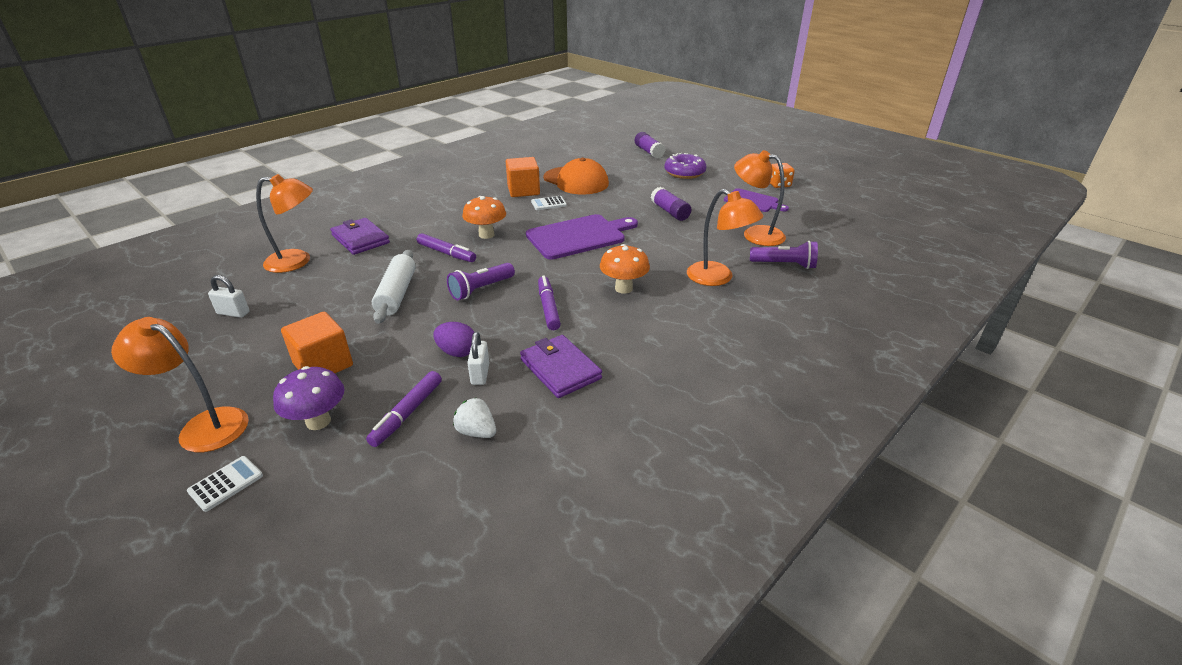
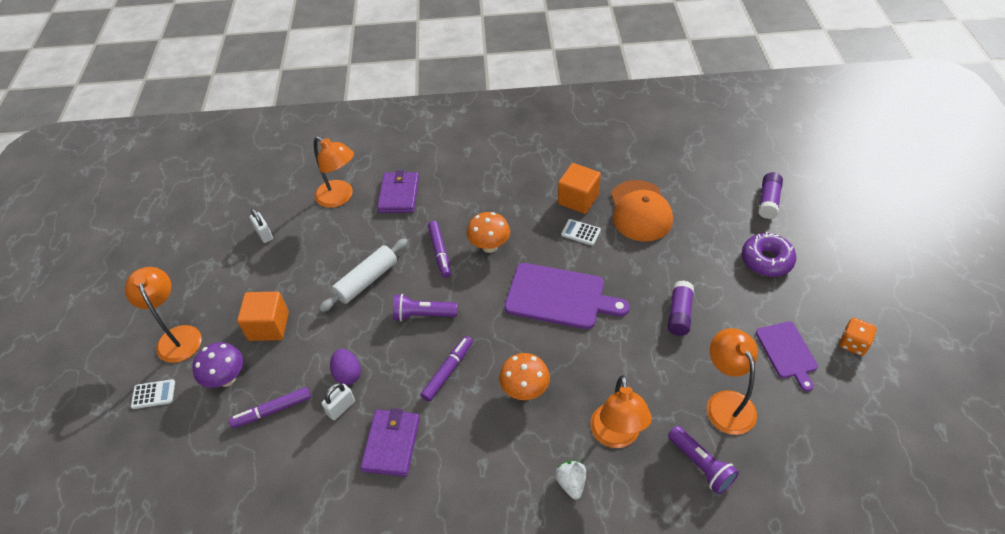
camera: 45 degrees right, 15 degrees up
white strawberry [453,398,496,438] -> white strawberry moved to [555,461,586,499]

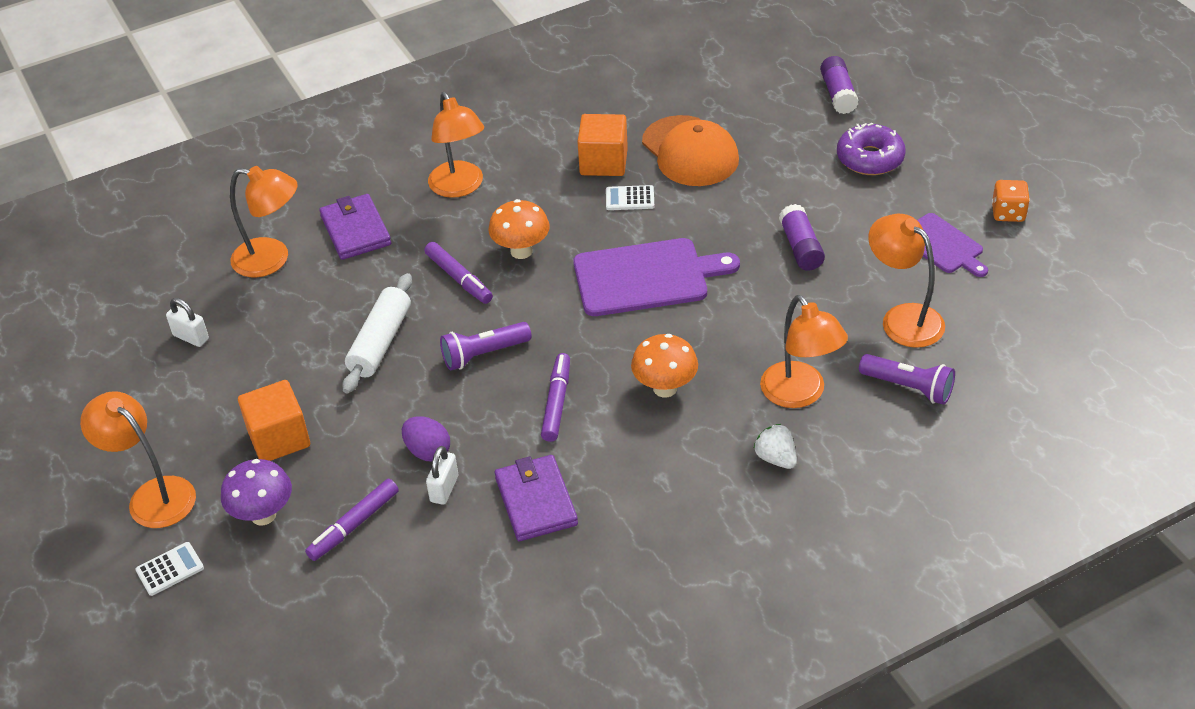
camera: 25 degrees left, 5 degrees down
none -> orange lamp [428,92,484,198]

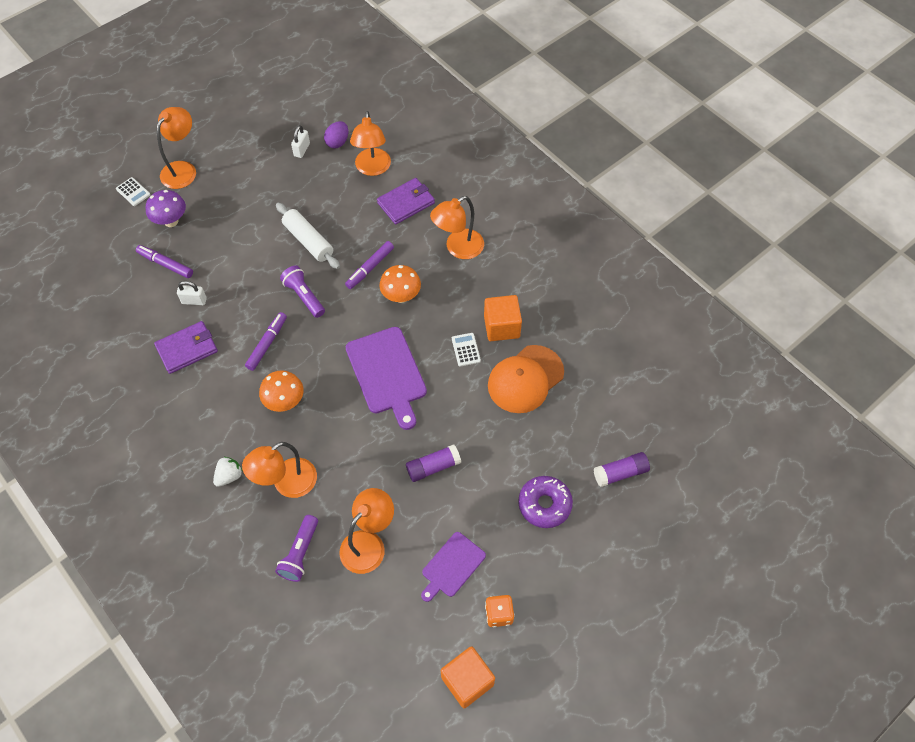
camera: 75 degrees right, 15 degrees up
orange cube [238,380,310,461] -> orange cube moved to [441,646,495,709]
white rolling pin [342,273,412,394] -> white rolling pin turned 45 degrees clockwise [276,203,340,269]
purple egg [402,416,450,462] -> purple egg moved to [324,121,348,148]
purple marker [541,353,570,442] -> purple marker turned 60 degrees counterclockwise [245,312,287,371]

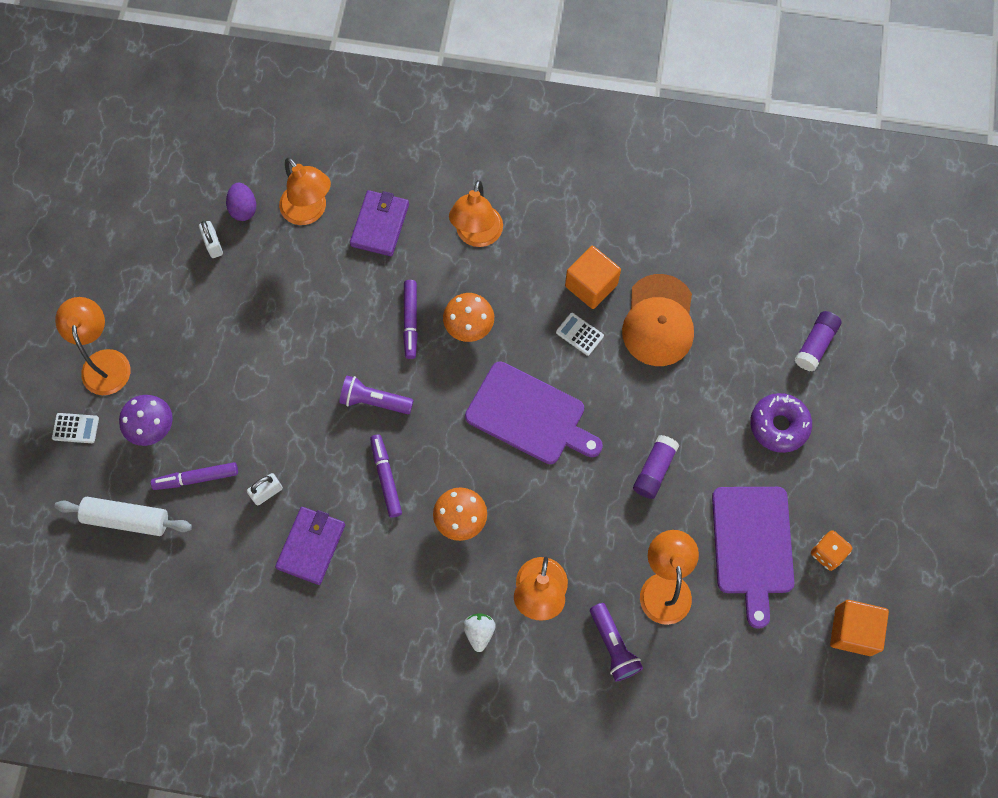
camera: 40 degrees left, 10 degrees up
white rolling pin [276,203,340,269] -> white rolling pin moved to [54,497,192,536]
purple cutting board [421,532,486,602] -> purple cutting board [712,487,794,629], size x1.66

